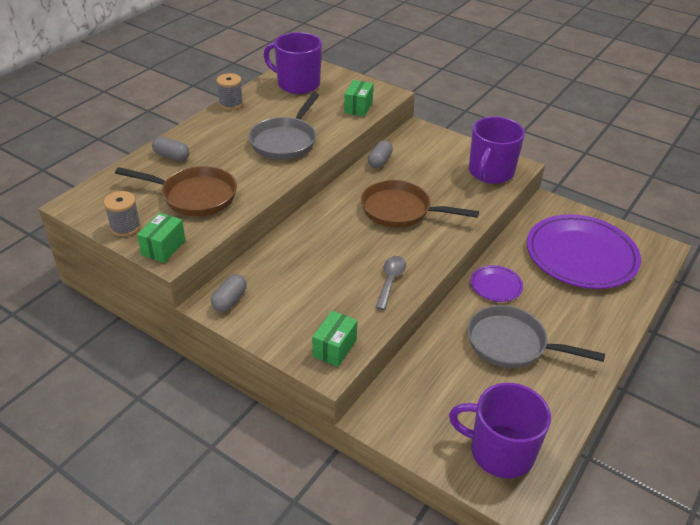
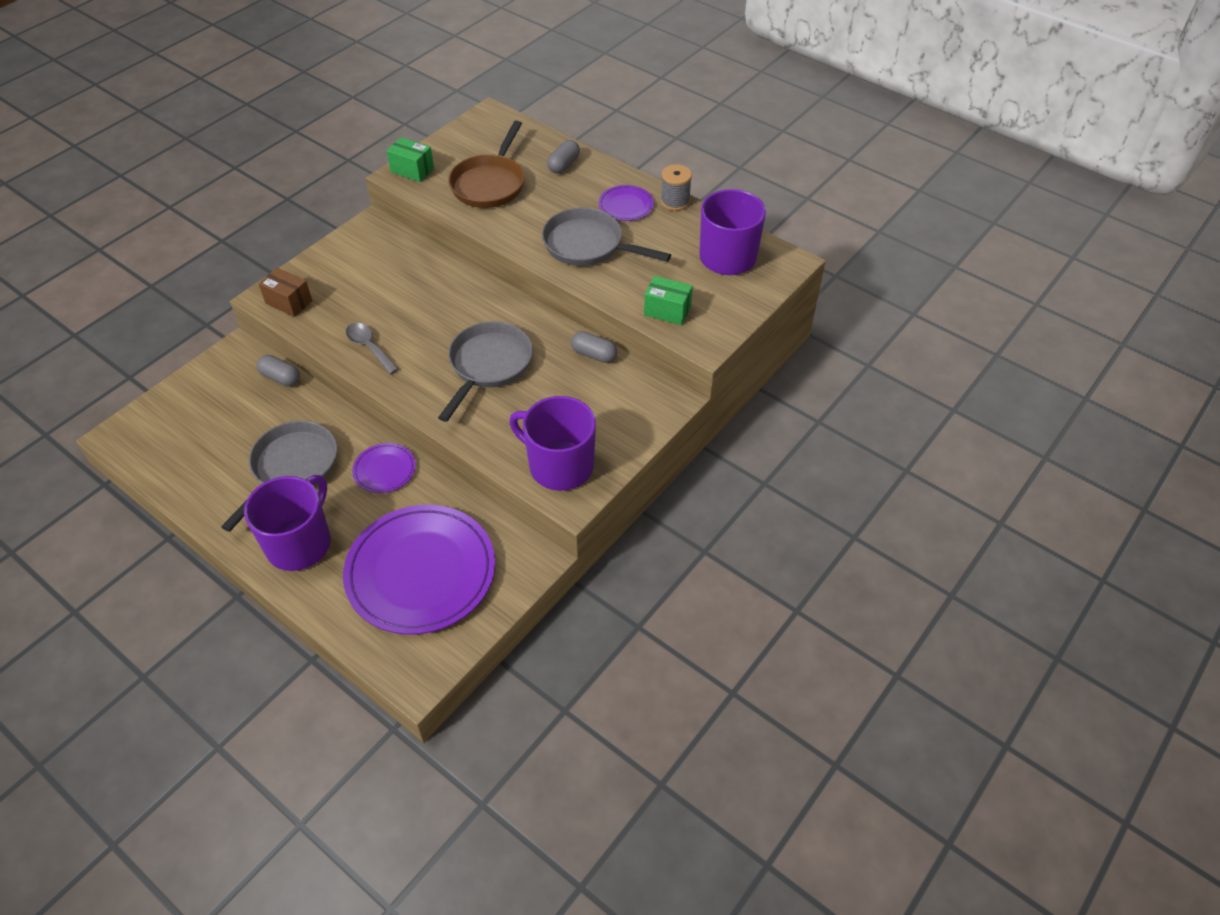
camera: 95 degrees right, 10 degrees up
grey spool [104,191,141,237] -> none
grey capsule [211,274,247,312] -> grey capsule moved to [257,355,300,386]
green box [312,311,357,367] -> brown box [258,268,312,317]
brown pan [361,180,479,228] -> grey pan [438,321,533,422]
grey spoon [375,256,406,310] -> grey spoon turned 150 degrees counterclockwise [346,323,399,374]
purple mug [449,383,551,478] -> purple mug moved to [244,475,331,571]
none -> purple plate [599,185,654,221]

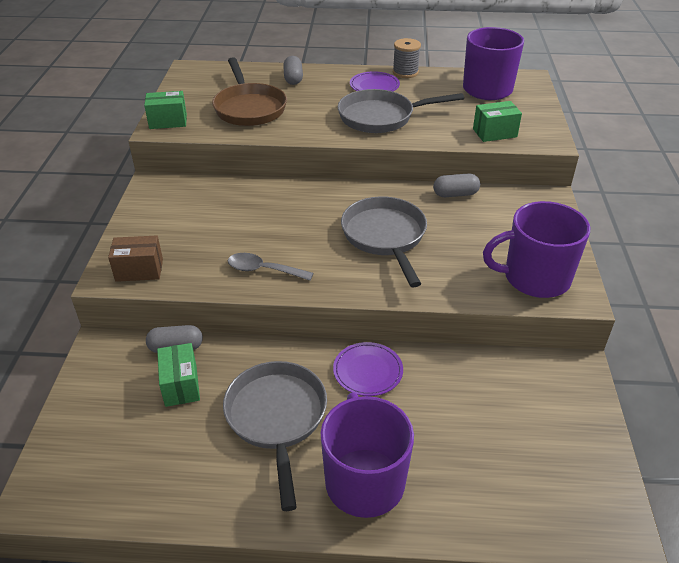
camera: 35 degrees left, 10 degrees down
purple plate [343,505,495,635] -> none
none -> green box [157,343,200,407]

